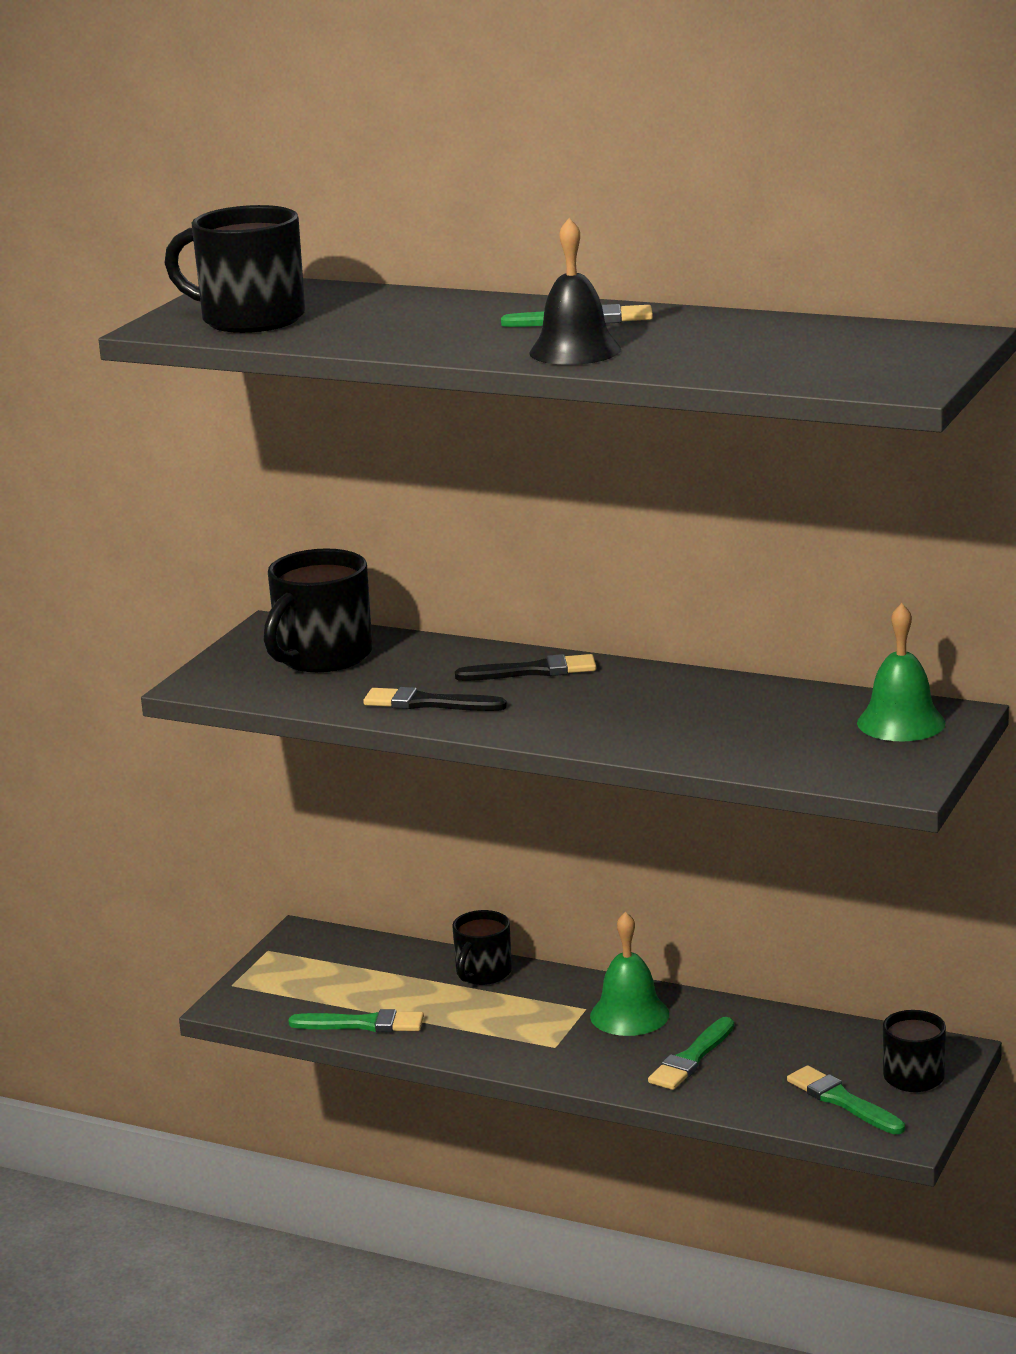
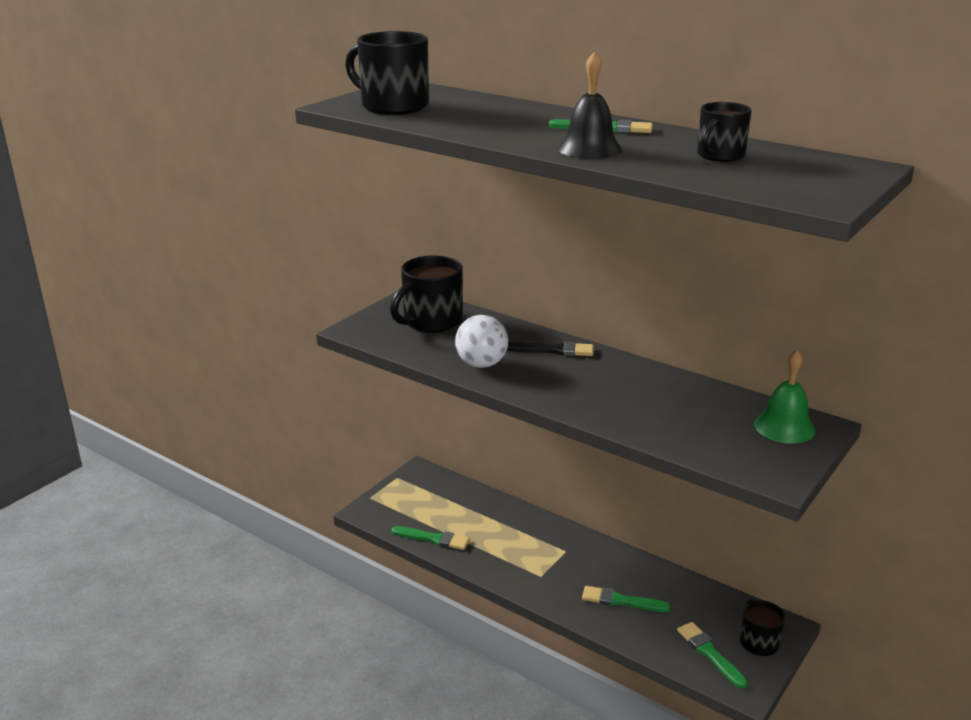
camera: 10 degrees right, 5 degrees up
black brush [363,687,507,711] -> white ball [455,315,508,368]
black mug [452,910,512,985] -> black mug moved to [697,102,752,162]
green bell [590,911,669,1036] -> none
green brush [648,1017,734,1090] -> green brush turned 60 degrees clockwise [582,586,671,612]

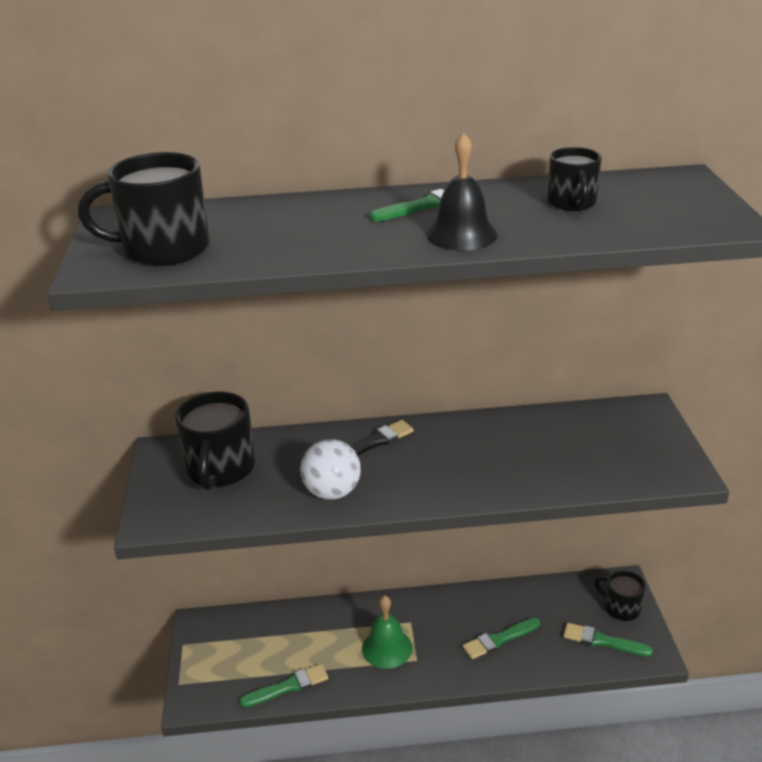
camera: 40 degrees left, 5 degrees up
green bell [754,350,816,444] -> green bell moved to [362,596,412,669]

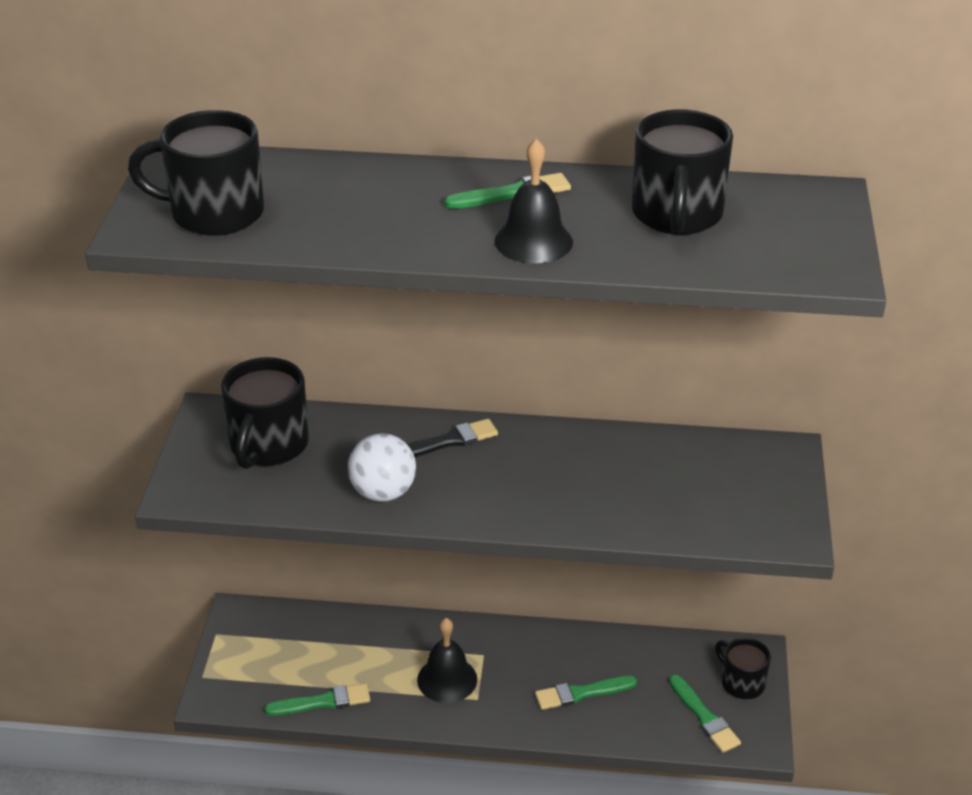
camera: 10 degrees right, 5 degrees up
green bell [362,596,412,669] -> black bell [417,618,477,703]
black mug [548,147,602,211] -> black mug [632,109,733,235], size x1.65
green brush [564,623,653,656] -> green brush turned 150 degrees counterclockwise [669,674,741,753]

